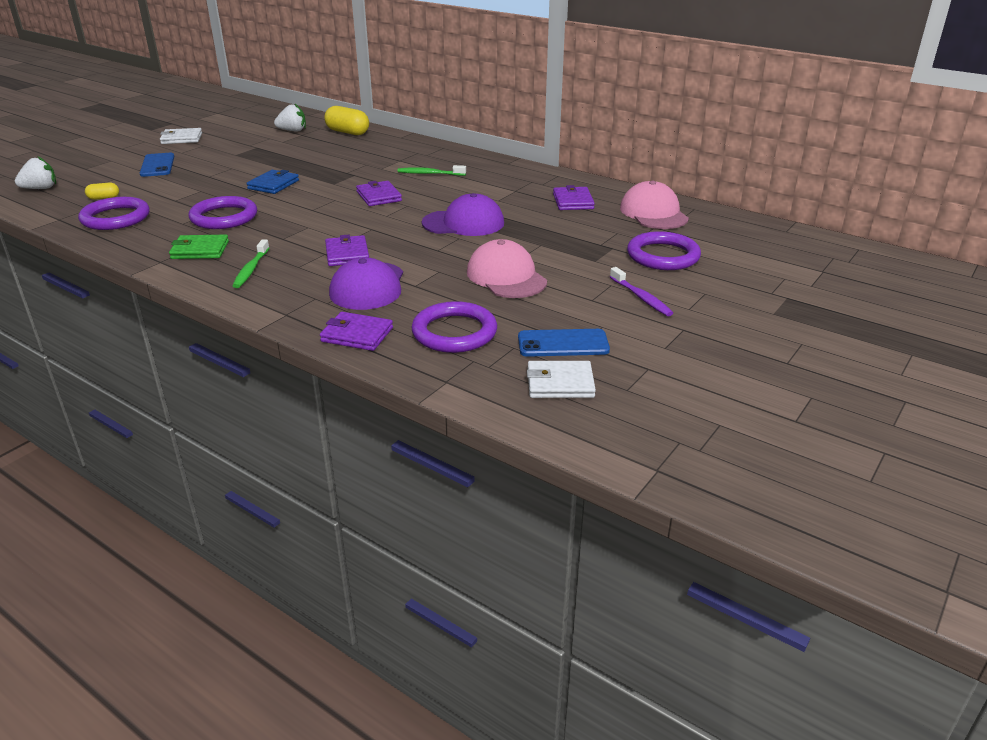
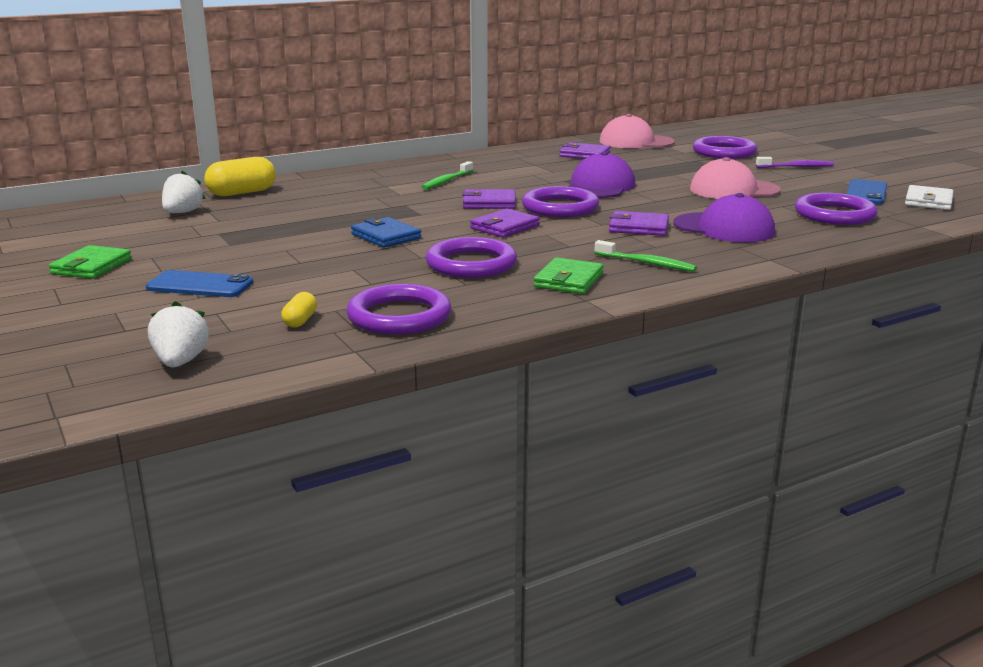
camera: 65 degrees left, 10 degrees down
white wallet [160,128,202,144] -> green wallet [49,245,132,279]
purple wallet [320,312,393,351] -> purple wallet moved to [470,208,540,238]
none -> purple ring [522,186,599,217]

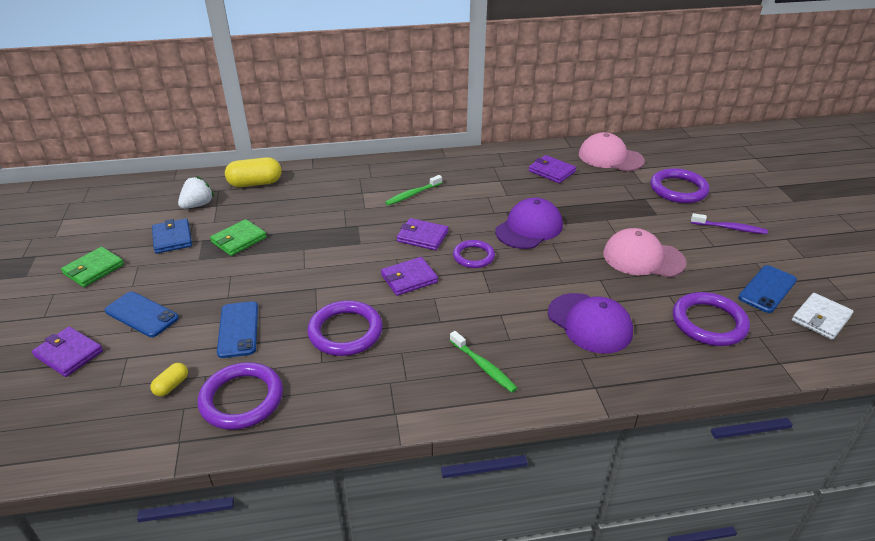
camera: 20 degrees right, 15 degrees up
white strawberry [148,301,209,368] -> none
blue wallet [351,217,421,248] -> blue wallet moved to [152,218,192,254]
purple ring [522,186,599,217] -> purple ring [453,240,495,268], size x0.64
green wallet [533,257,604,294] -> green wallet moved to [210,219,267,256]
purple wallet [609,211,669,236] -> purple wallet moved to [32,327,103,377]
none -> blue phone [217,301,258,358]

